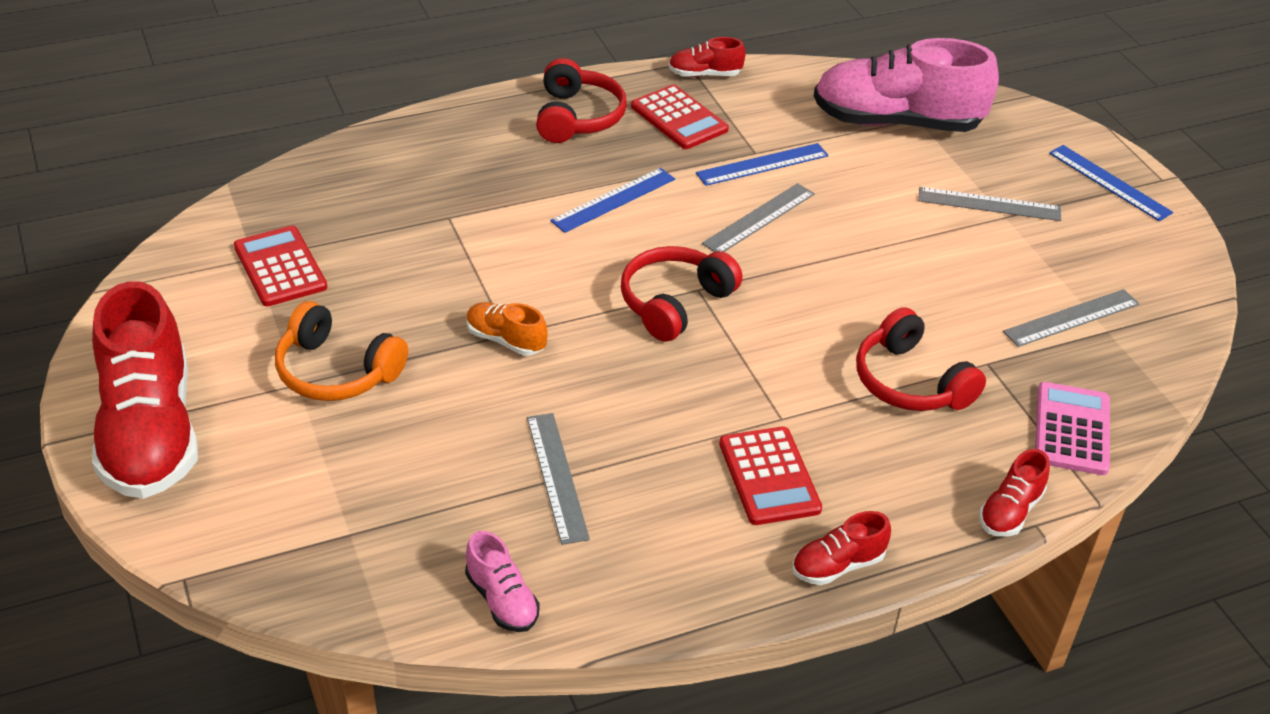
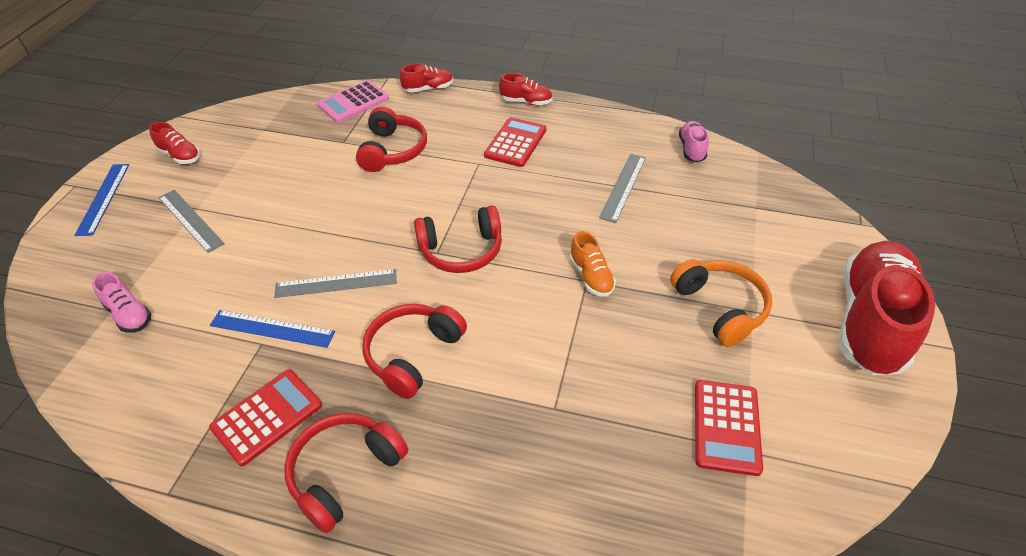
camera: 140 degrees left, 5 degrees up
blue ruler [550,168,675,233] -> red headphones [362,304,467,399]
red calculator [631,84,729,149] -> red calculator turned 45 degrees clockwise [209,369,322,466]
red shoe [668,37,746,77] -> red shoe moved to [149,122,200,164]
pink shoe [814,38,999,132] -> pink shoe [92,272,152,333], size x0.44
grey ruler [1003,289,1139,347] -> none

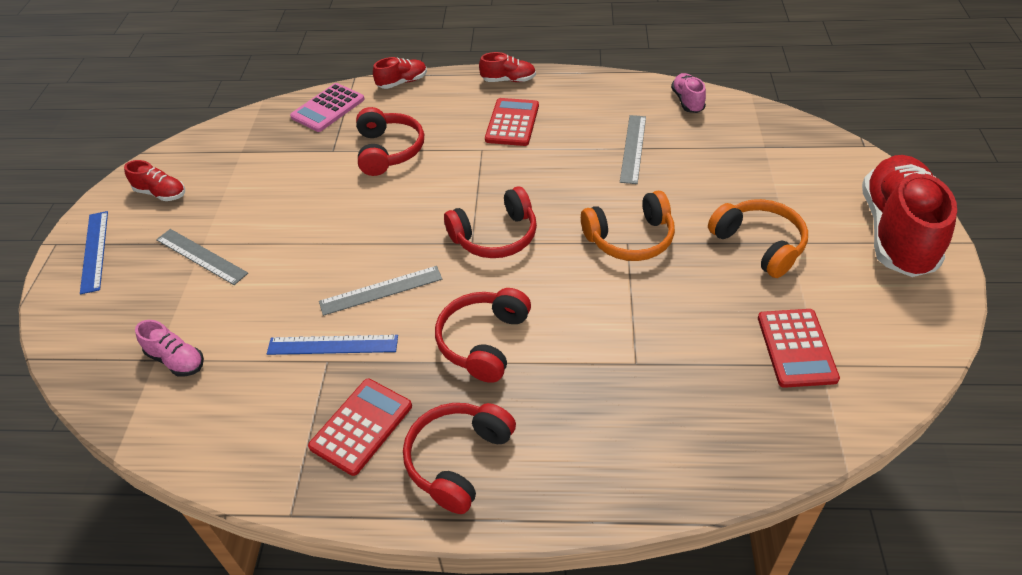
camera: 10 degrees left, 0 degrees up
orange shoe [570,231,616,297] -> orange headphones [581,191,675,261]

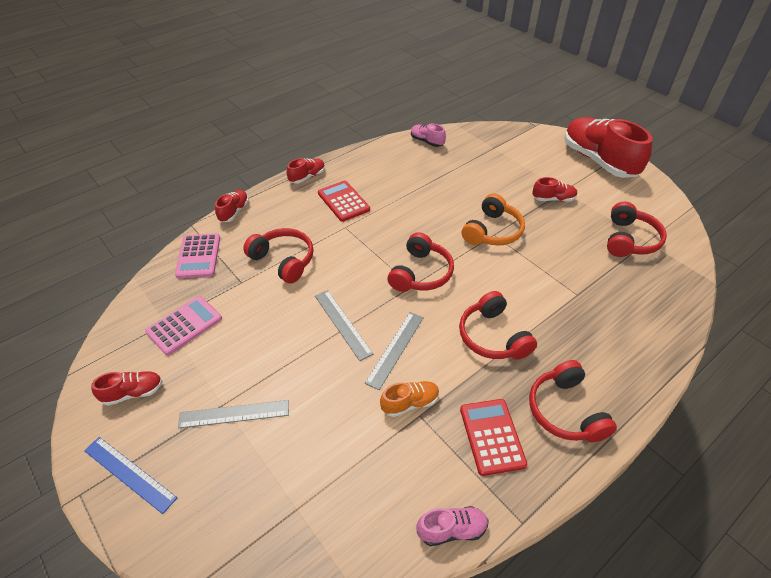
camera: 45 degrees left, 0 degrees up
pink shoe [135,320,204,377] -> pink shoe moved to [417,506,489,546]
blue ruler [267,335,398,355] -> orange shoe [380,381,439,417]
grey ruler [620,115,646,184] -> grey ruler moved to [315,290,373,361]
orange headphones [708,199,808,278] -> red shoe [532,177,578,202]
red calculator [758,309,840,388] -> red headphones [607,202,667,257]
none -> pink calculator [145,296,222,355]

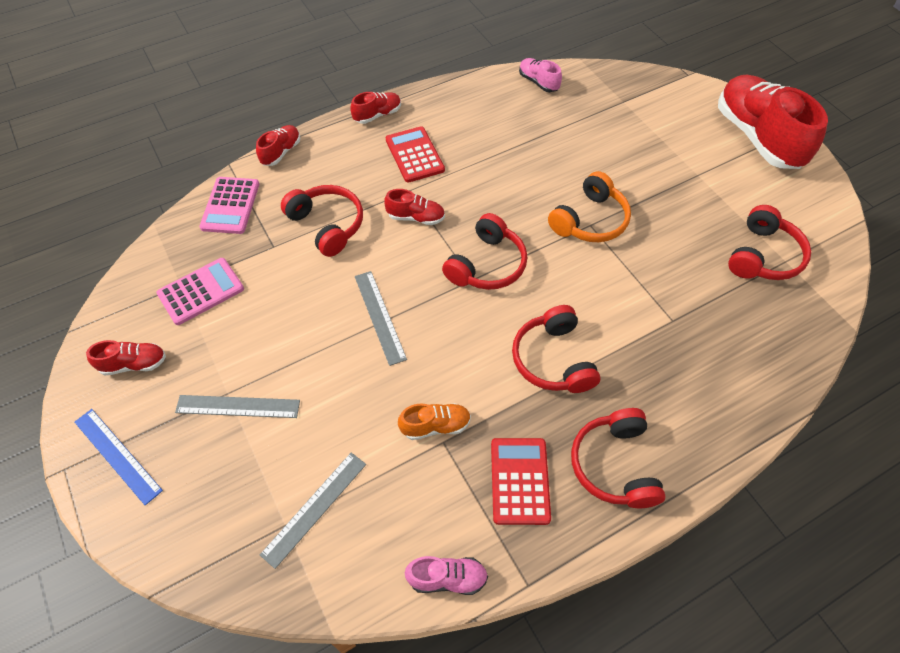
camera: 10 degrees right, 10 degrees up
grey ruler [365,312,424,390] -> grey ruler moved to [260,452,366,569]
red shoe [532,177,578,202] -> red shoe moved to [384,189,445,225]

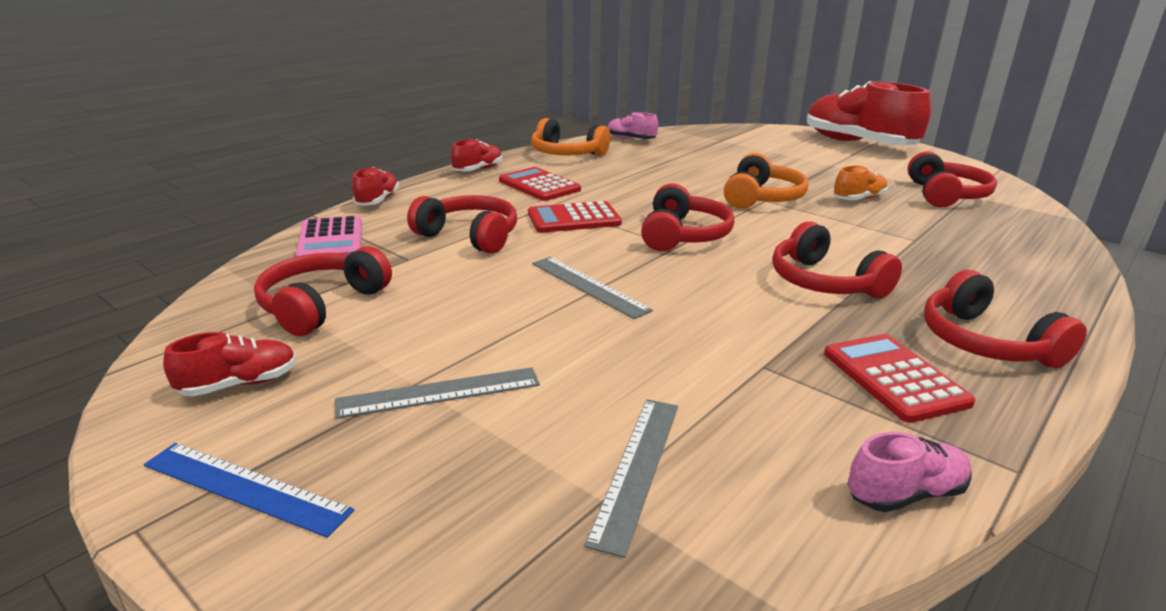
camera: 20 degrees left, 30 degrees down
pink calculator [156,258,244,325] -> red headphones [254,246,392,336]
red shoe [384,189,445,225] -> red calculator [528,201,622,233]
orange shoe [398,403,471,440] -> orange shoe moved to [833,166,888,200]
none -> orange headphones [531,118,610,156]

